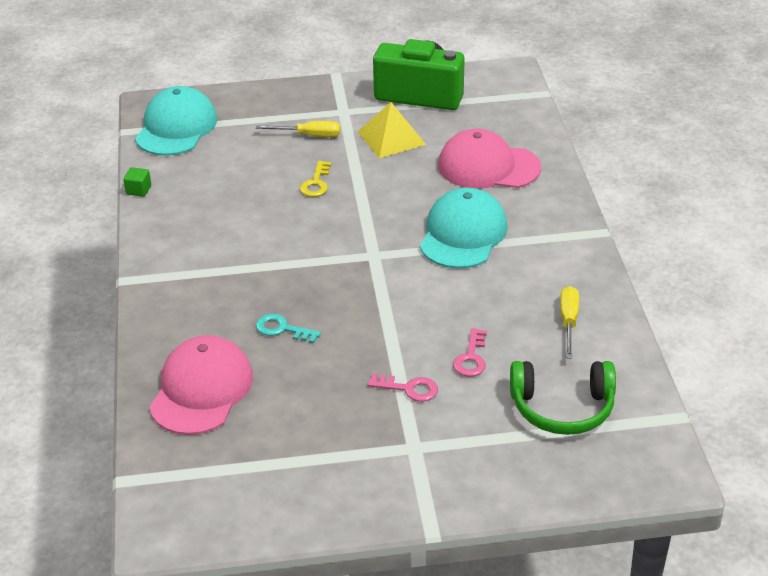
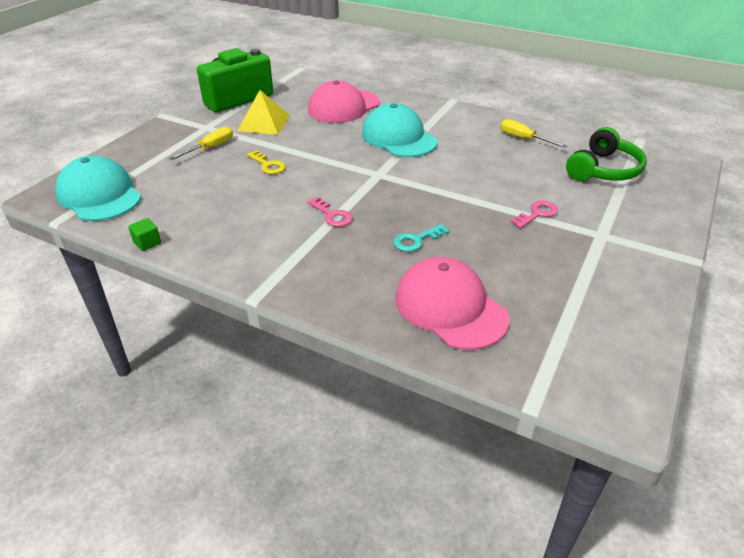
camera: 55 degrees left, 0 degrees up
pink key [453,328,487,377] -> pink key moved to [307,197,353,227]

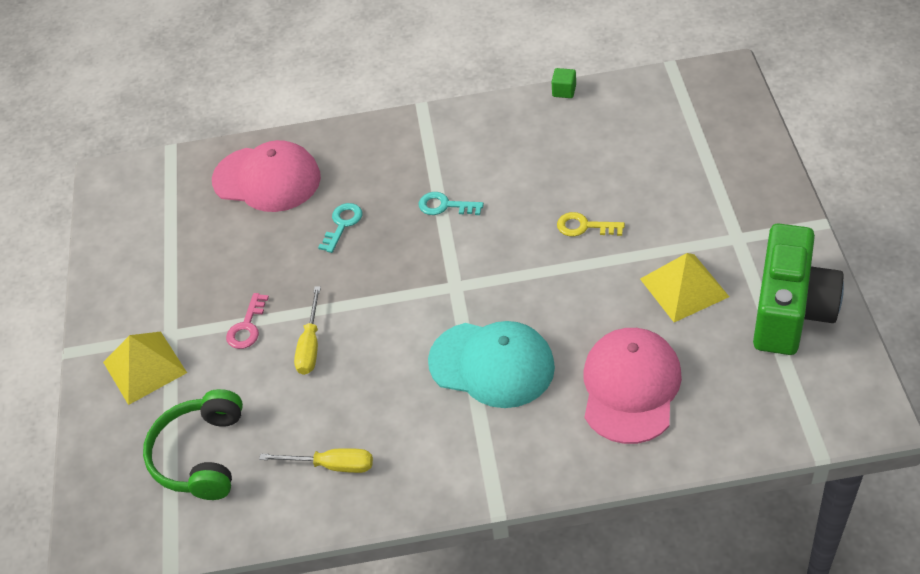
camera: 150 degrees right, 10 degrees up
turquoise cap [55,155,141,221] -> none
yellow screwdriver [169,127,233,160] -> yellow screwdriver moved to [294,287,321,375]
pink key [307,197,353,227] -> turquoise key [419,192,484,215]
none -> yellow pyramid [103,332,187,405]

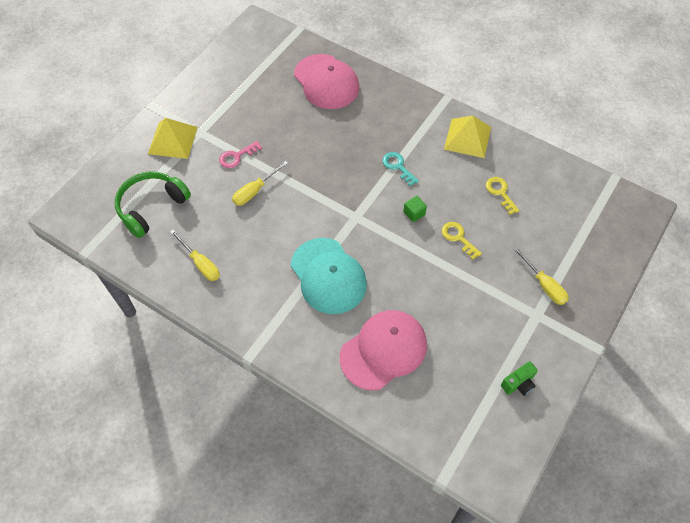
camera: 35 degrees right, 10 degrees up
turquoise key [318,203,362,253] -> none
green cube [552,68,576,98] -> green cube moved to [403,196,427,222]
yellow pyramid [640,253,729,322] -> yellow pyramid moved to [444,116,491,158]
green camera [753,224,844,355] -> green camera [501,361,538,396], size x0.40
none -> yellow key [486,177,520,215]
none -> yellow screwdriver [513,246,569,305]

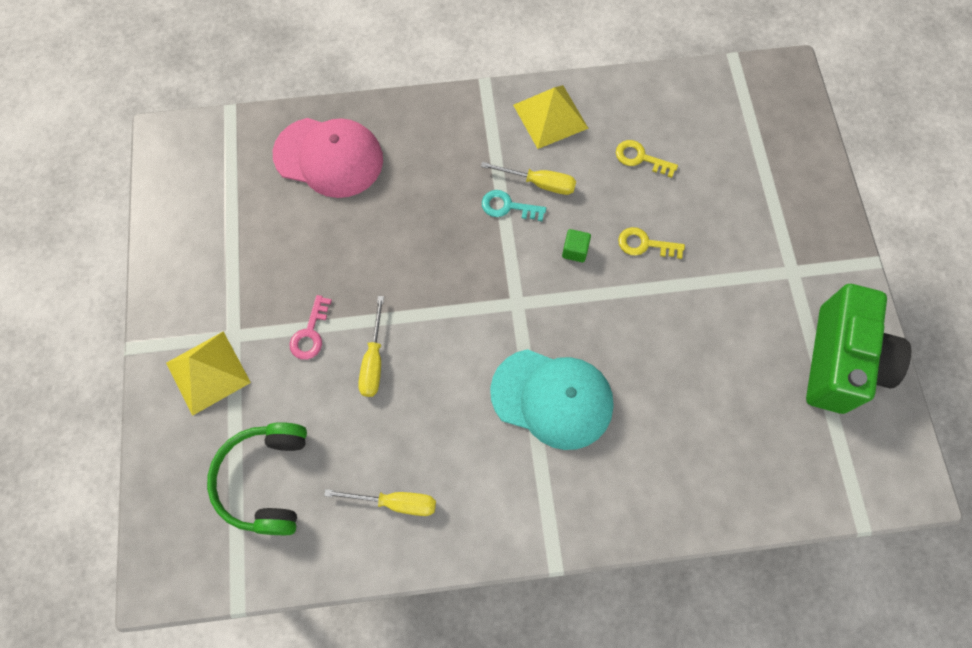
camera: 40 degrees left, 10 degrees up
pink cap [340,310,427,391] -> none
green camera [501,361,538,396] -> green camera [806,284,911,414], size x2.49
yellow screwdriver [513,246,569,305] -> yellow screwdriver moved to [481,162,576,195]

